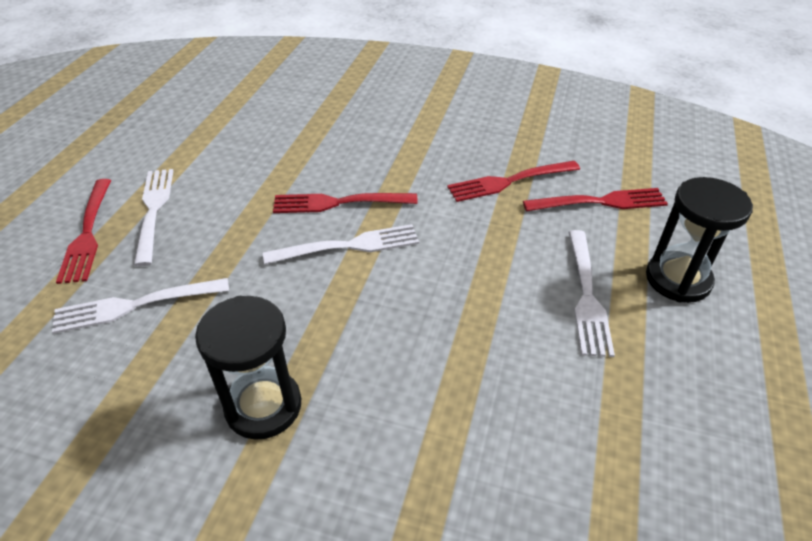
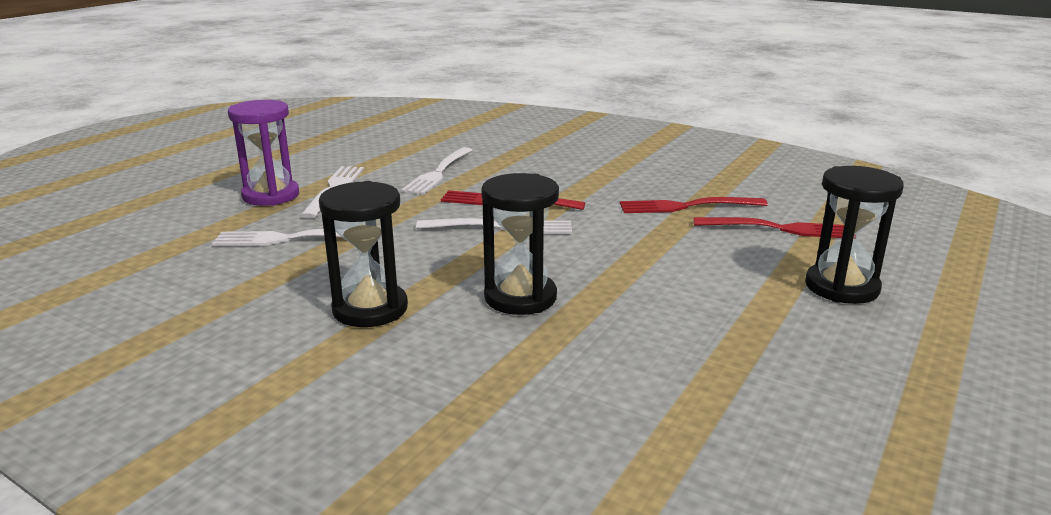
camera: 15 degrees right, 20 degrees down
red fork [56,179,111,284] -> purple hourglass [228,100,299,206]
white fork [569,230,615,357] -> white fork moved to [401,147,472,195]
none -> black hourglass [481,173,559,315]

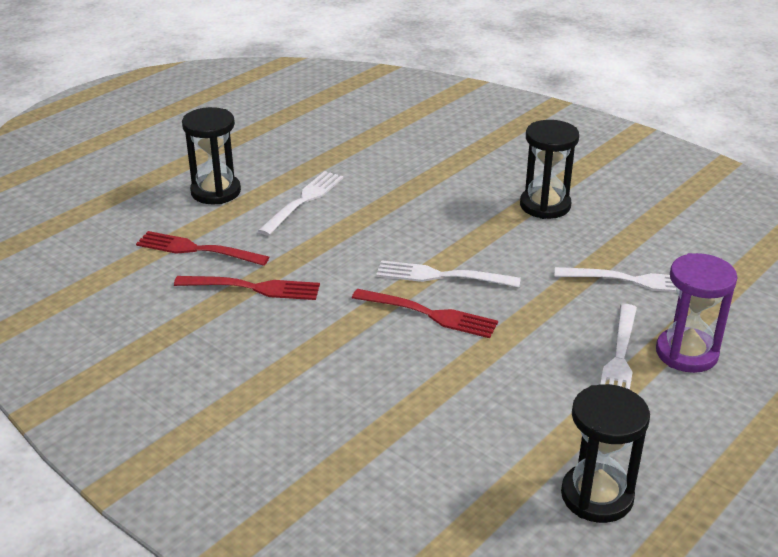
camera: 170 degrees left, 10 degrees up
white fork [401,147,472,195] -> white fork moved to [258,171,344,236]
black hourglass [481,173,559,315] -> black hourglass moved to [561,384,650,523]

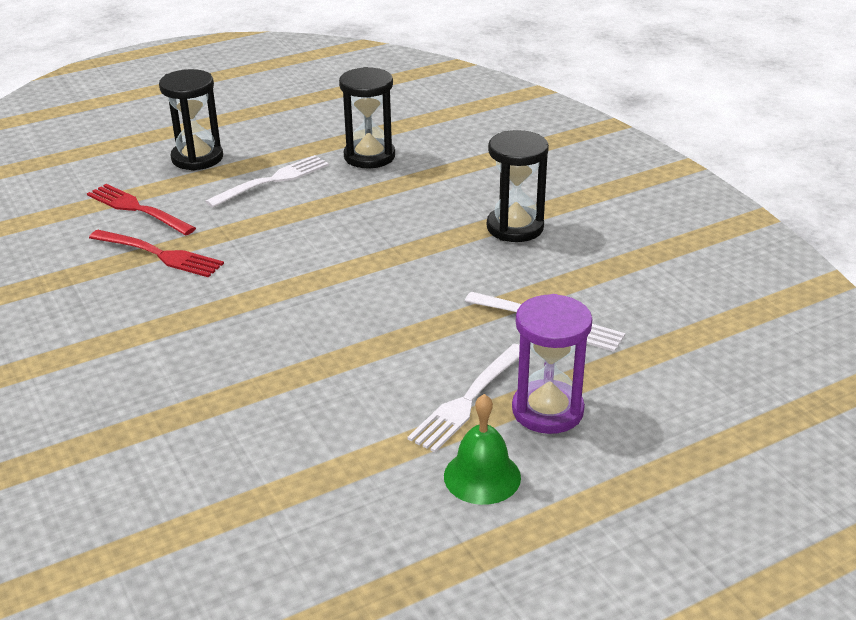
camera: 20 degrees right, 0 degrees up
red fork [352,289,498,338] -> none
white fork [376,260,521,288] -> none
black hourglass [561,384,650,523] -> black hourglass moved to [339,67,395,168]
none -> green bell [444,394,521,505]

